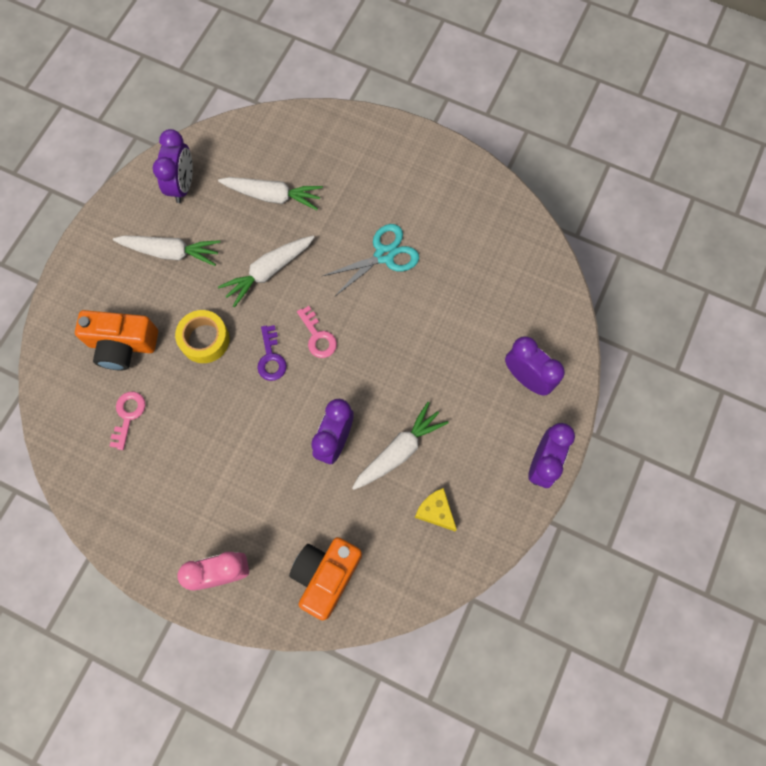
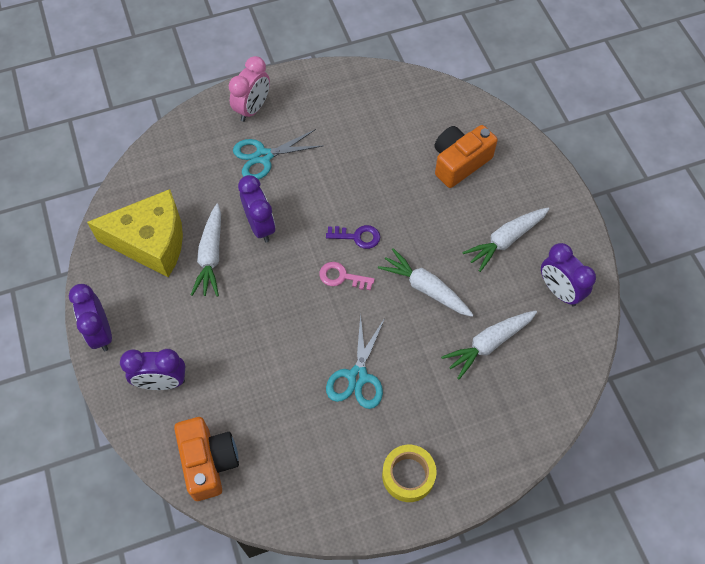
camera: 135 degrees right, 10 degrees down
pink key [110,392,146,450] -> none
yellow tape [175,310,230,363] -> yellow tape moved to [382,445,437,502]
white carrot [218,236,315,307] -> white carrot turned 60 degrees counterclockwise [378,248,473,317]
purple key [257,325,287,381] -> purple key turned 150 degrees clockwise [326,225,380,249]
orange camera [289,537,362,620] -> orange camera moved to [174,417,239,501]
yellow cheese [415,488,457,531] -> yellow cheese [87,189,183,277], size x2.30
none -> turquoise scissors [233,129,322,180]

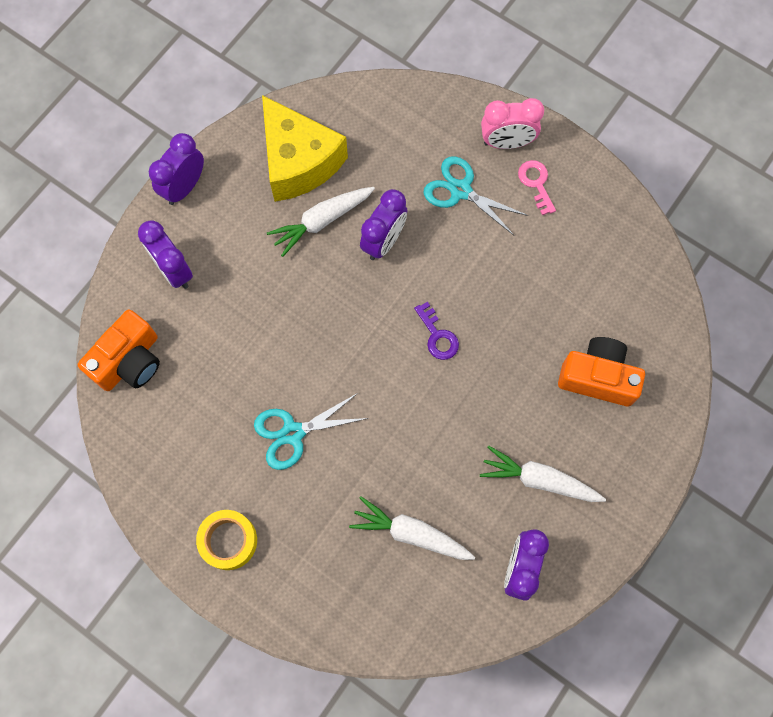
camera: 55 degrees right, 10 degrees up
pink key [319,262,375,290] -> pink key moved to [518,160,556,215]
white carrot [378,248,473,317] -> none

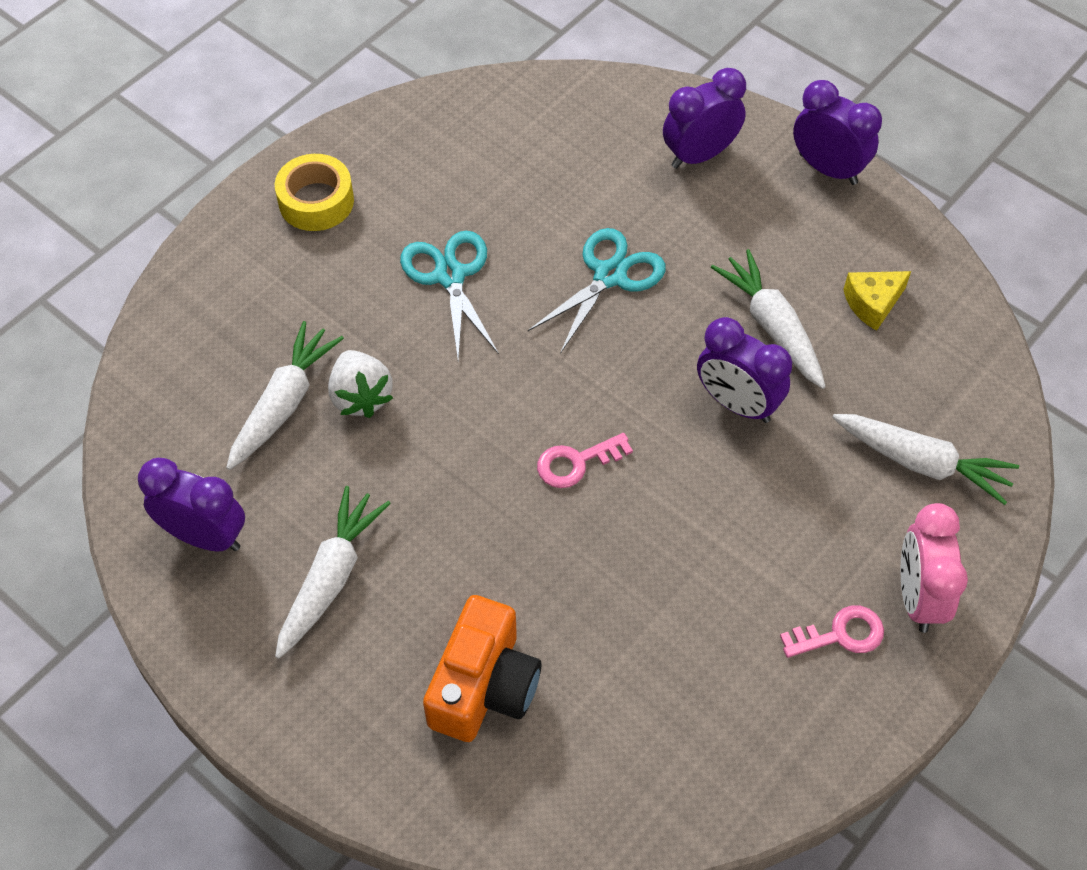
camera: 95 degrees right, 15 degrees down
orange camera [78,310,160,391] -> none
yellow cheese [262,95,348,202] -> yellow cheese [843,271,911,331], size x0.44
purple key [414,302,459,360] -> pink key [537,433,633,488]
turquoise scissors [424,156,529,236] -> turquoise scissors moved to [528,228,666,354]
none -> white strawberry [328,350,393,418]
none -> white carrot [832,414,1019,505]

